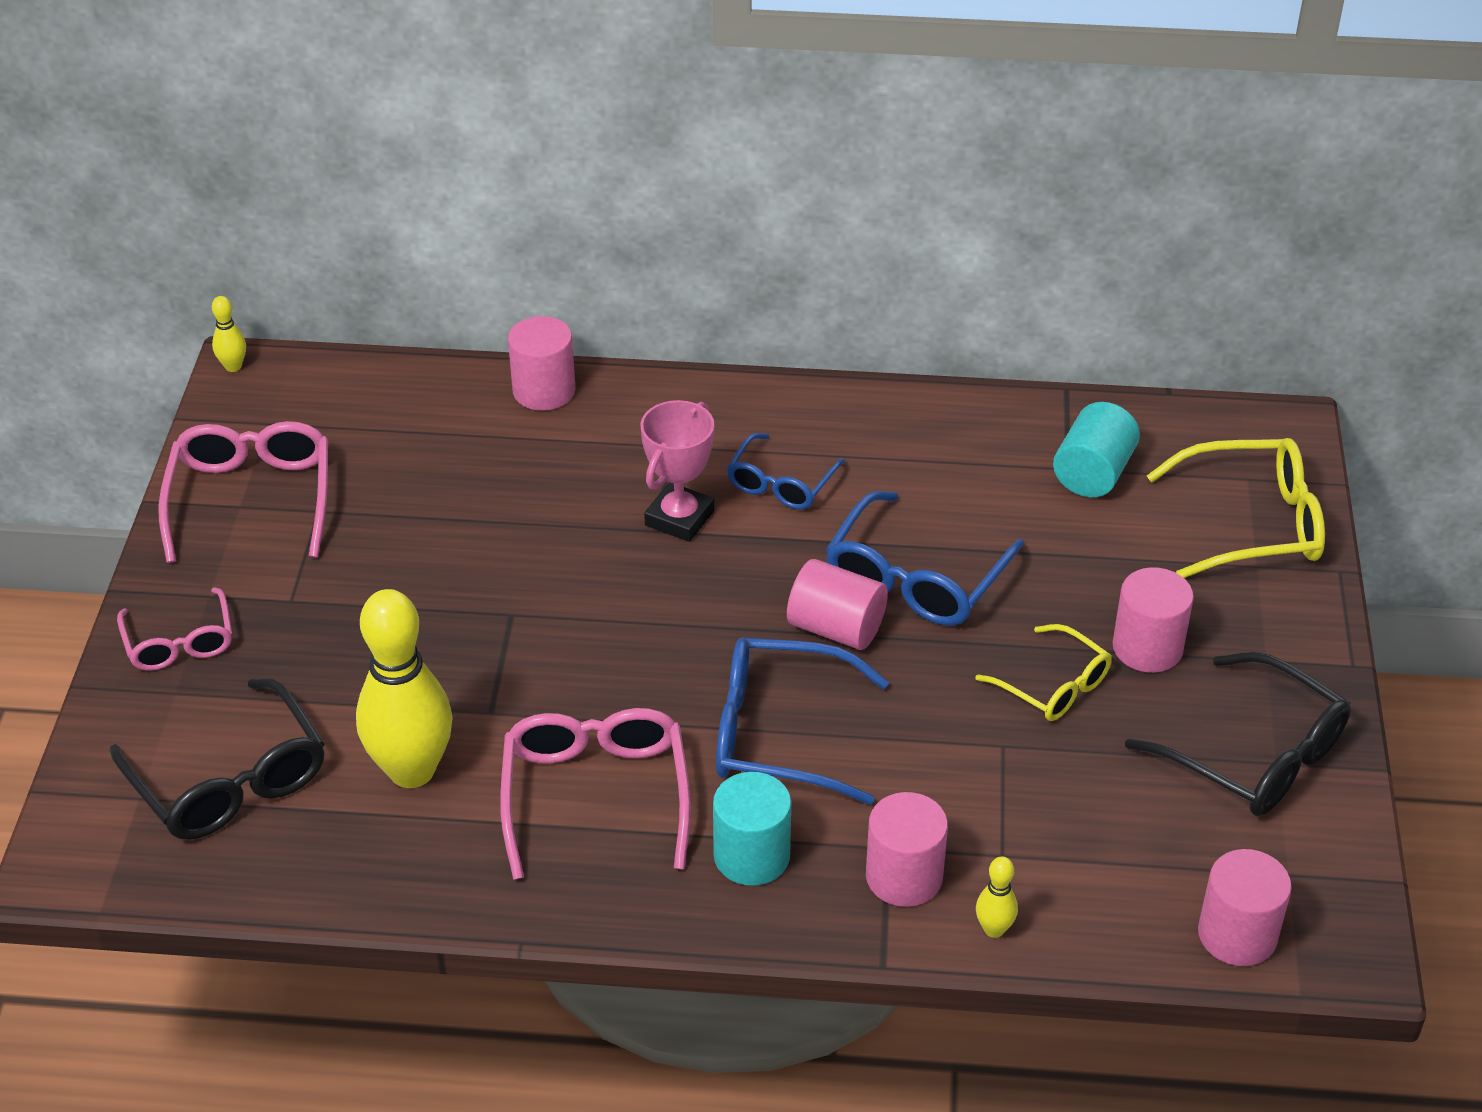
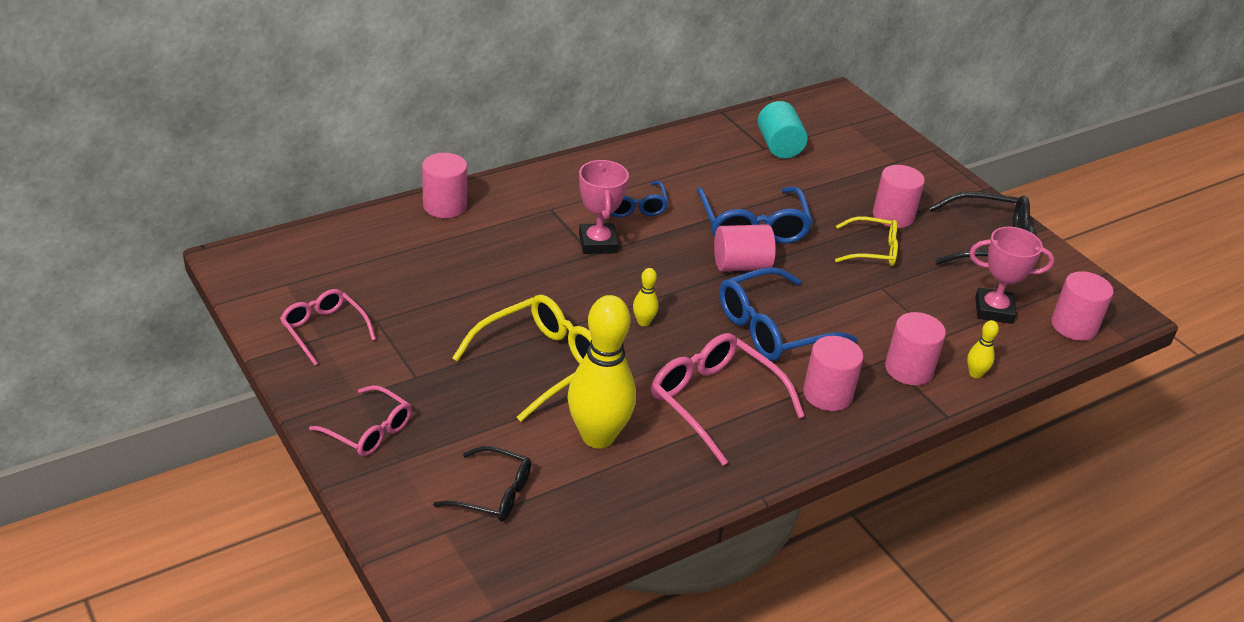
camera: 40 degrees left, 5 degrees down
black glasses [110,678,325,840] -> black glasses [433,446,531,522], size x0.62
pink glasses [158,421,328,563] -> pink glasses [280,289,376,365], size x0.62
yellow bowling pin [212,296,246,372] -> yellow bowling pin moved to [633,268,658,326]
turquoise cylinder [713,772,791,886] -> pink cylinder [803,336,863,411]
yellow glasses [1147,438,1325,578] -> yellow glasses moved to [452,295,592,422]
none -> pink trophy [969,227,1055,324]

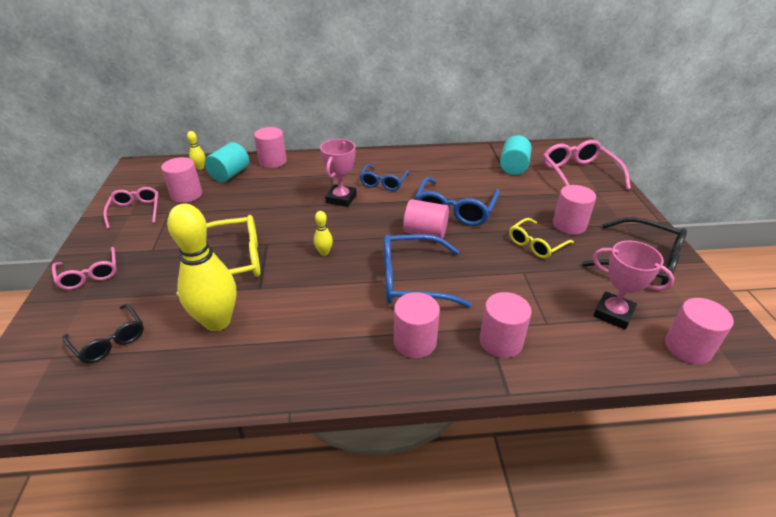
camera: 30 degrees right, 0 degrees up
pink glasses [651,333,805,466] -> pink glasses moved to [543,140,631,190]
yellow glasses [835,216,898,266] -> yellow glasses turned 105 degrees clockwise [509,218,574,259]
yellow bowling pin [967,320,999,378] -> yellow bowling pin moved to [187,131,205,170]
none -> pink cylinder [161,157,202,203]
none -> turquoise cylinder [205,142,249,182]

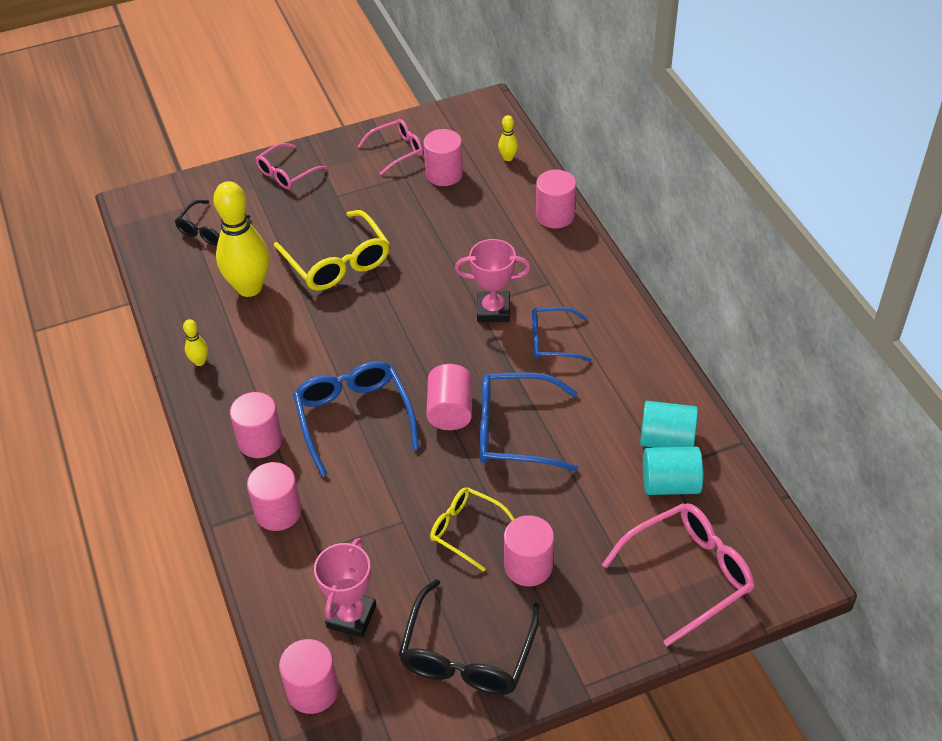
camera: 75 degrees right, 10 degrees up
turquoise cylinder [205,142,249,182] -> turquoise cylinder moved to [640,401,698,448]
yellow bowling pin [314,211,333,256] -> yellow bowling pin moved to [183,319,208,366]

